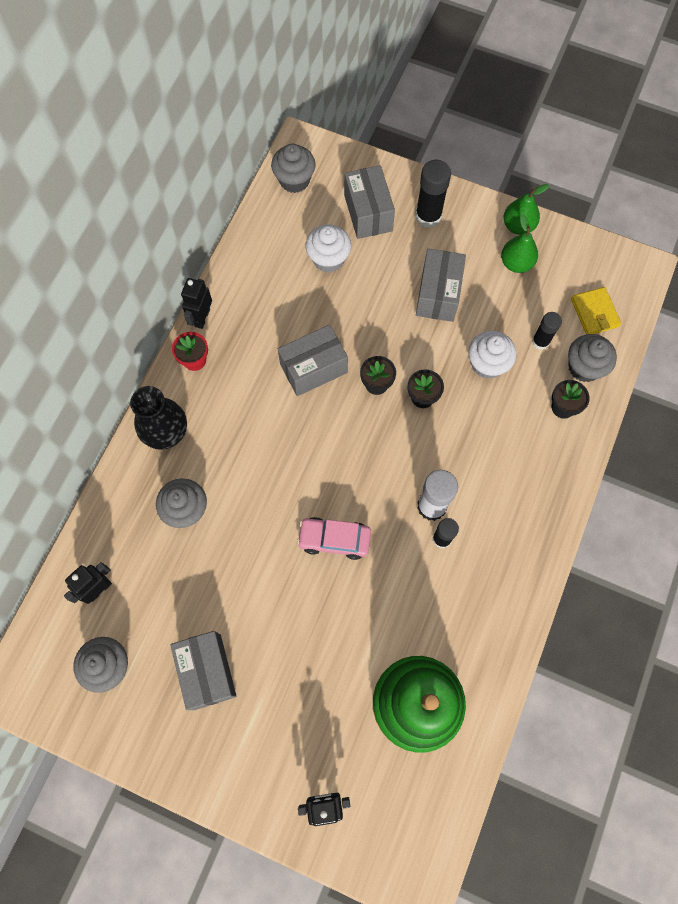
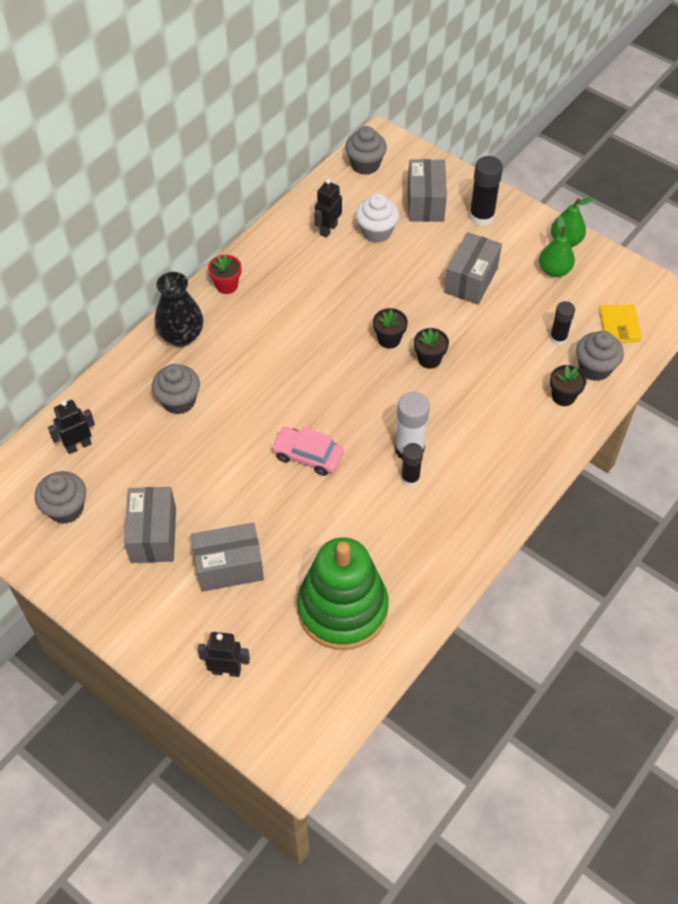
camera: 15 degrees right, 15 degrees down
black robot [181,278,212,329] -> black robot moved to [314,179,342,238]
grey box [278,325,348,396] -> grey box moved to [191,523,264,592]
white cupcake [468,331,516,379] -> none

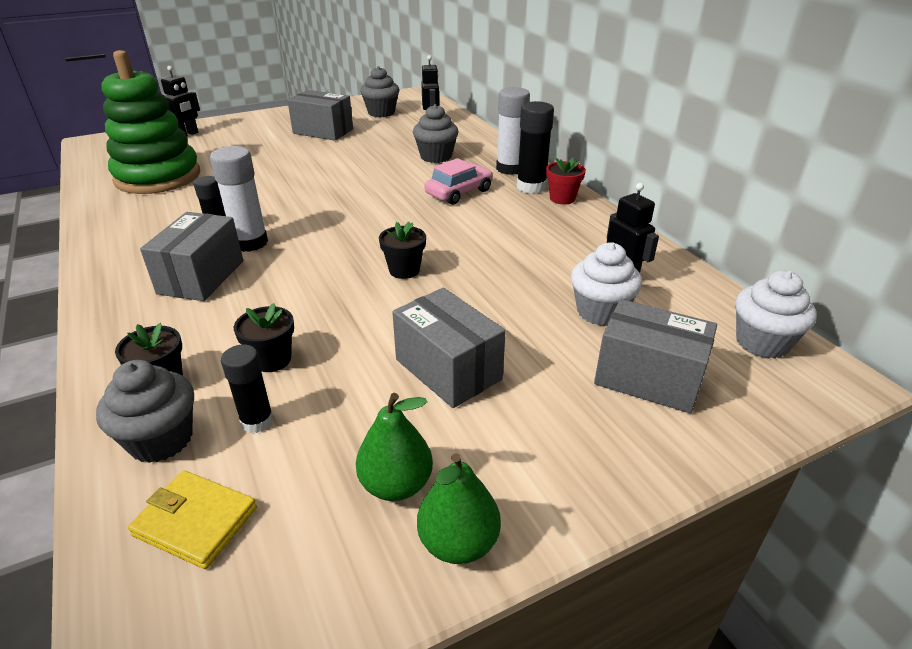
camera: 115 degrees right, 20 degrees down
black vase [155,272,203,347] -> white glue stick [496,87,530,175]
grey box [191,523,264,592] -> grey box moved to [140,212,243,301]
pink car [271,427,344,476] -> pink car moved to [424,158,493,205]
grey cupcake [345,126,387,175] -> white cupcake [735,270,817,359]
black flower pot [414,328,449,369] -> black flower pot moved to [234,303,294,372]
black glue stick [469,156,503,226] -> black glue stick moved to [517,101,554,194]

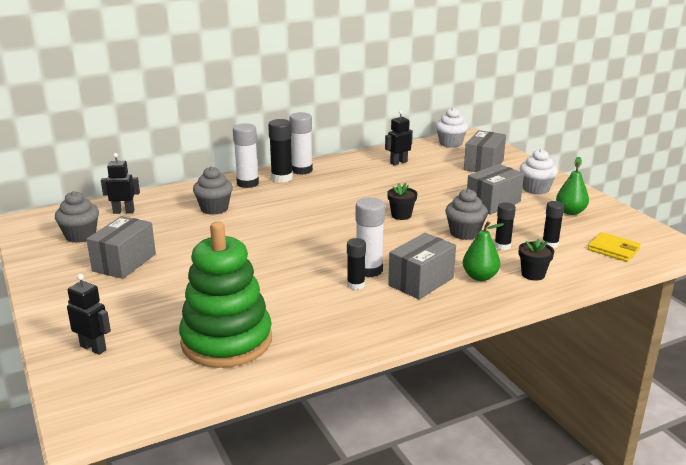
camera: 90 degrees left, 10 degrees down
grey cupcake [96,360,194,463] -> grey cupcake moved to [445,189,488,240]
yellow wallet [128,470,257,569] -> yellow wallet turned 75 degrees counterclockwise [588,232,641,262]
grey box [140,212,243,301] -> grey box turned 60 degrees counterclockwise [388,233,456,299]
black flower pot [234,303,294,372] -> black glue stick [494,202,516,250]
green pear [417,453,501,564] -> green pear moved to [463,221,504,281]
pink car [424,158,493,205] -> none
red flower pot [546,158,586,204] -> white glue stick [289,112,313,175]
white cupcake [571,242,642,326] -> white cupcake moved to [520,149,558,195]

